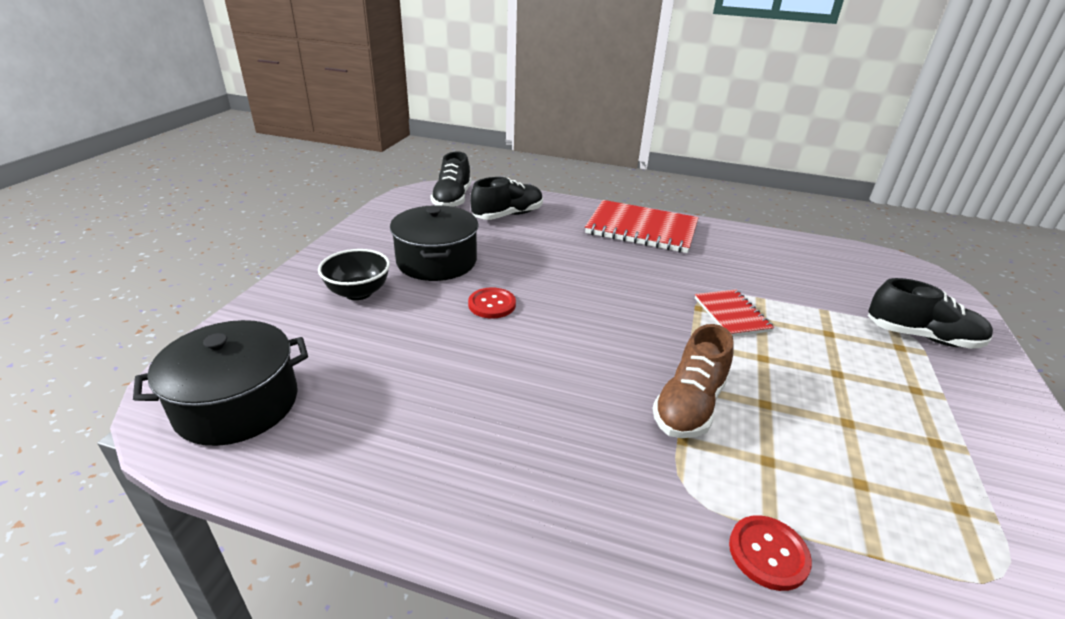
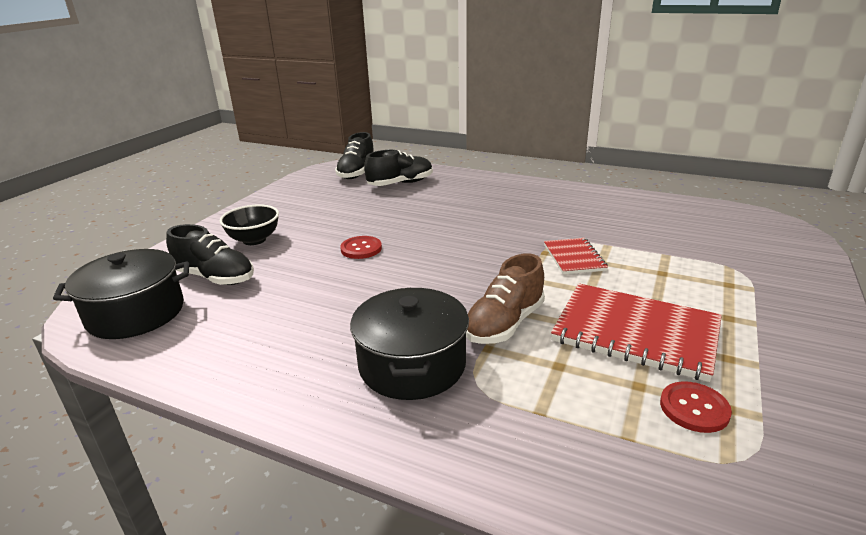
camera: 10 degrees right, 5 degrees down
black pot [390,205,478,281] -> black pot moved to [350,288,469,400]
red notebook [585,200,699,253] -> red notebook moved to [551,283,722,382]
red button [729,515,812,591] -> red button moved to [660,381,732,433]
black shoe [868,278,993,349] -> black shoe moved to [166,224,254,285]

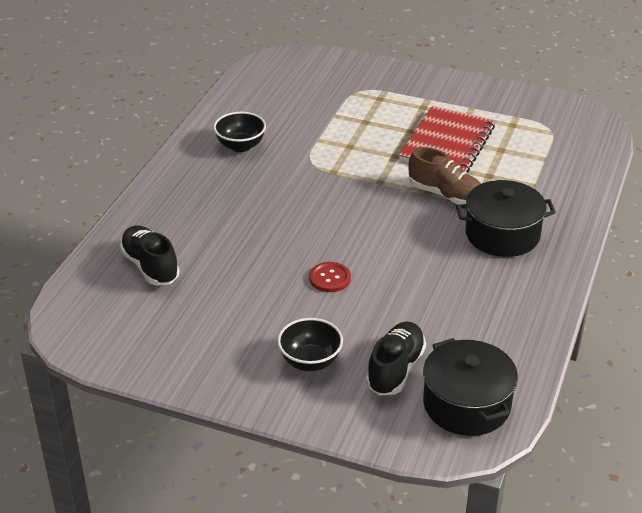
camera: 95 degrees left, 10 degrees up
black shoe [335,132,374,179] -> none
red notebook [544,238,608,274] -> none
red button [660,381,732,433] -> none
none -> black bowl [213,112,266,152]

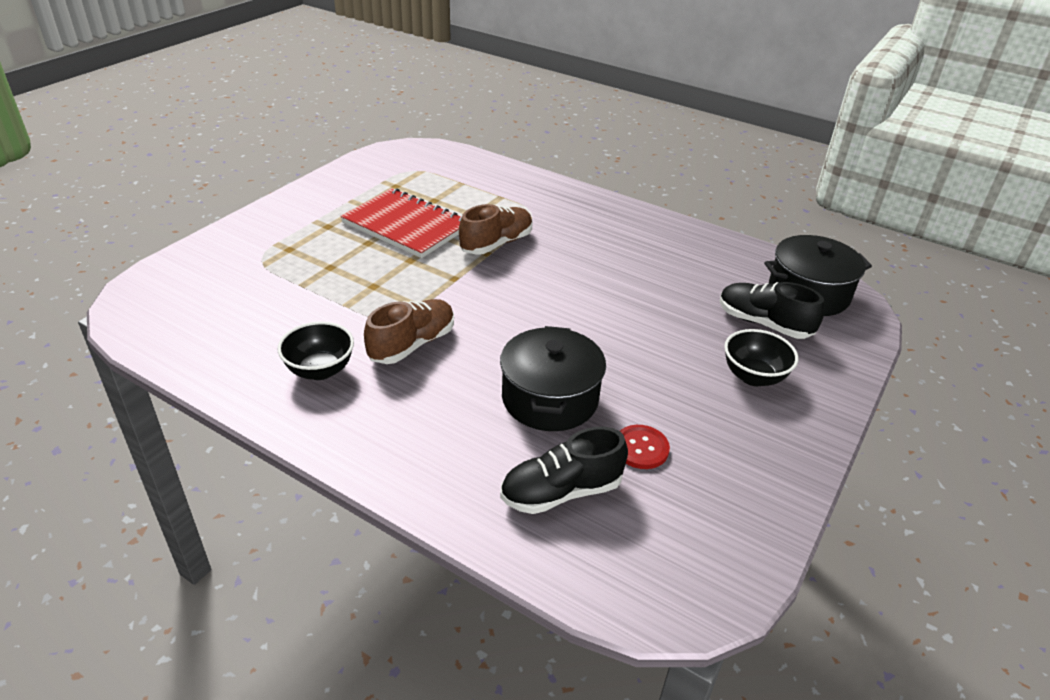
camera: 80 degrees left, 0 degrees up
red button [309,262,351,292] -> red button moved to [620,425,670,469]
black pot [456,180,556,257] -> black pot moved to [500,326,606,431]
none -> brown shoe [364,299,454,364]

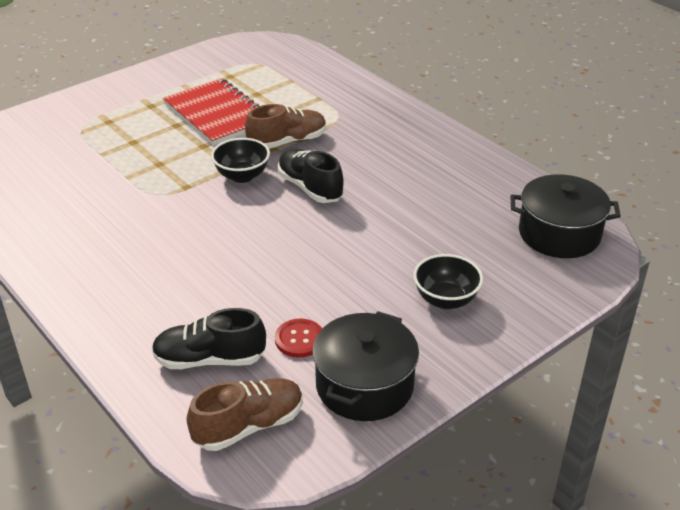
camera: 20 degrees right, 0 degrees up
black bowl [277,322,354,380] -> black bowl moved to [211,138,270,183]
brown shoe [364,299,454,364] -> brown shoe moved to [187,378,303,451]
black pot [500,326,606,431] -> black pot moved to [312,311,419,421]
black shoe [720,282,824,339] -> black shoe moved to [278,149,344,203]

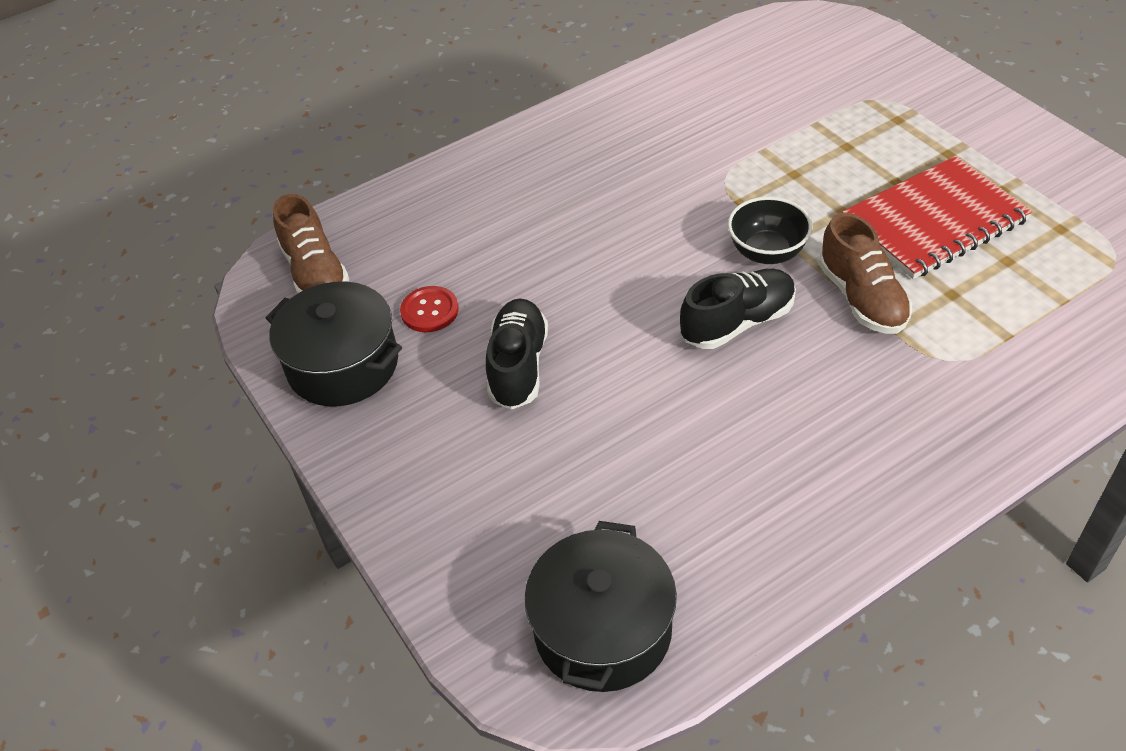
camera: 100 degrees right, 10 degrees up
black shoe [152,308,266,369] -> black shoe moved to [486,298,548,410]
black bowl [413,254,483,309] -> none

